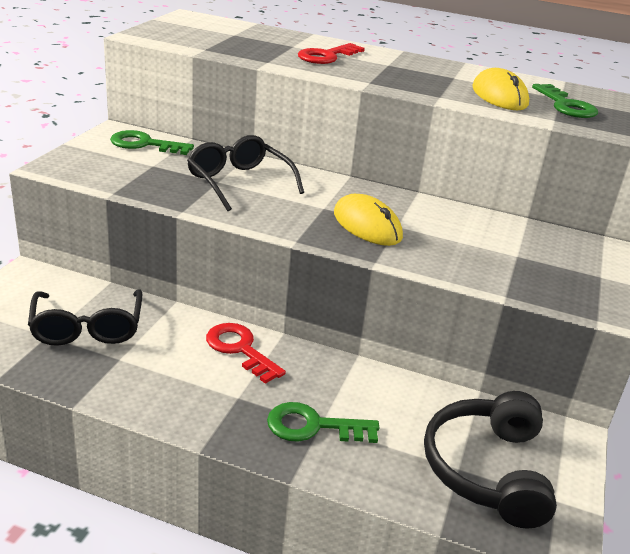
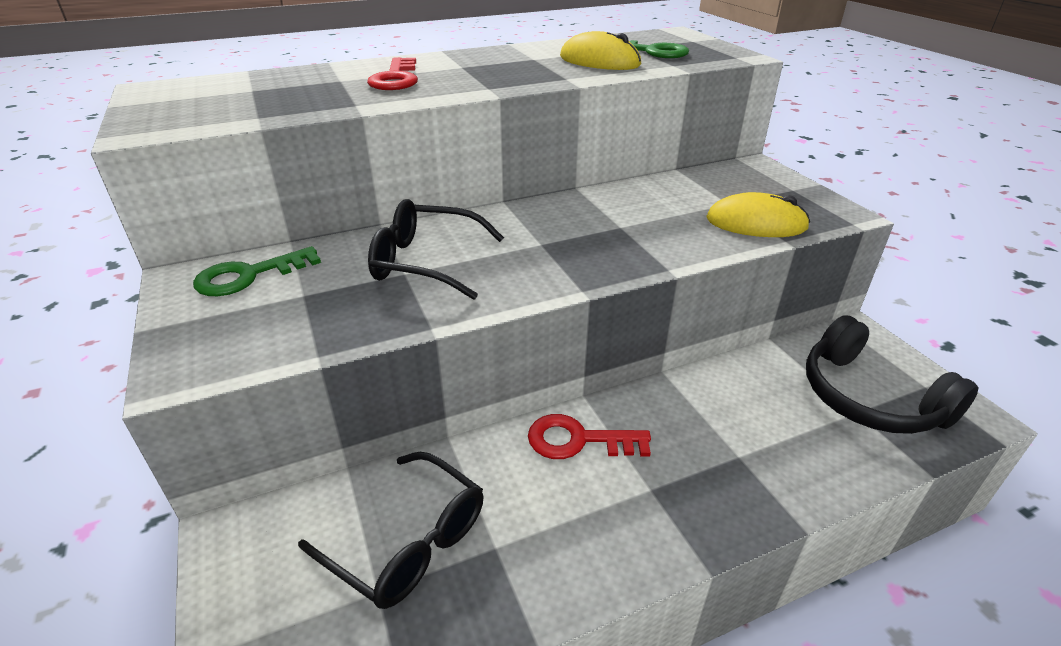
camera: 40 degrees left, 5 degrees up
green key [267,402,379,443] -> none
yellow mouse [334,194,403,246] -> yellow mouse moved to [706,192,810,237]

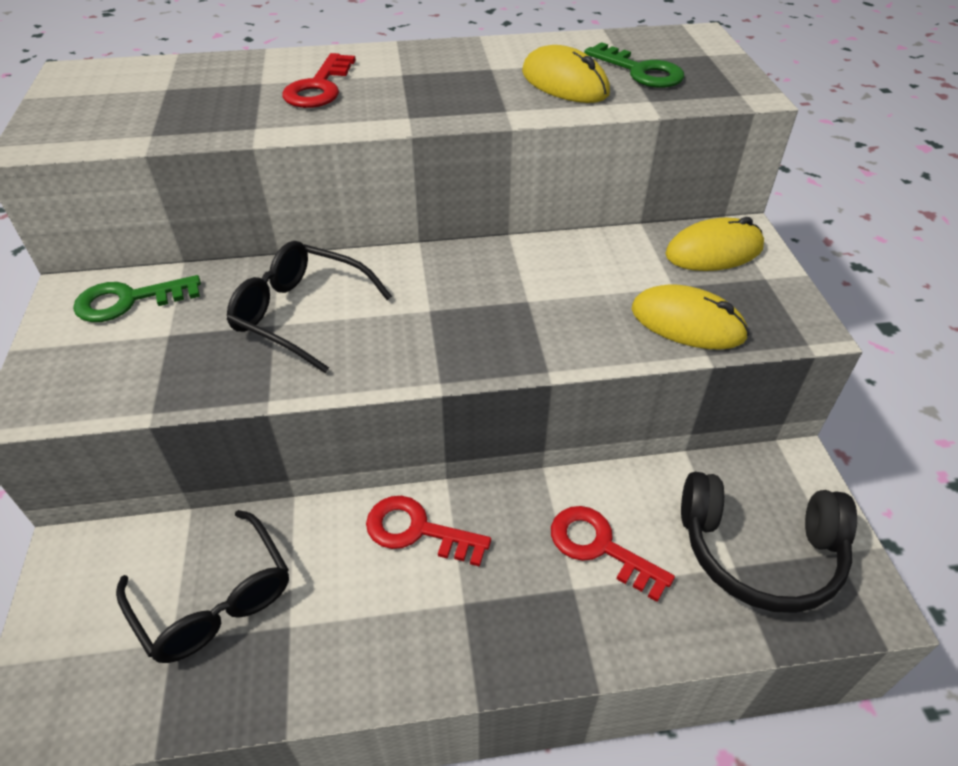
camera: 15 degrees right, 10 degrees up
black headphones [806,315,979,434] -> black headphones turned 60 degrees counterclockwise [681,472,857,613]
none -> red key [551,506,675,602]
none -> yellow mouse [665,217,764,271]

